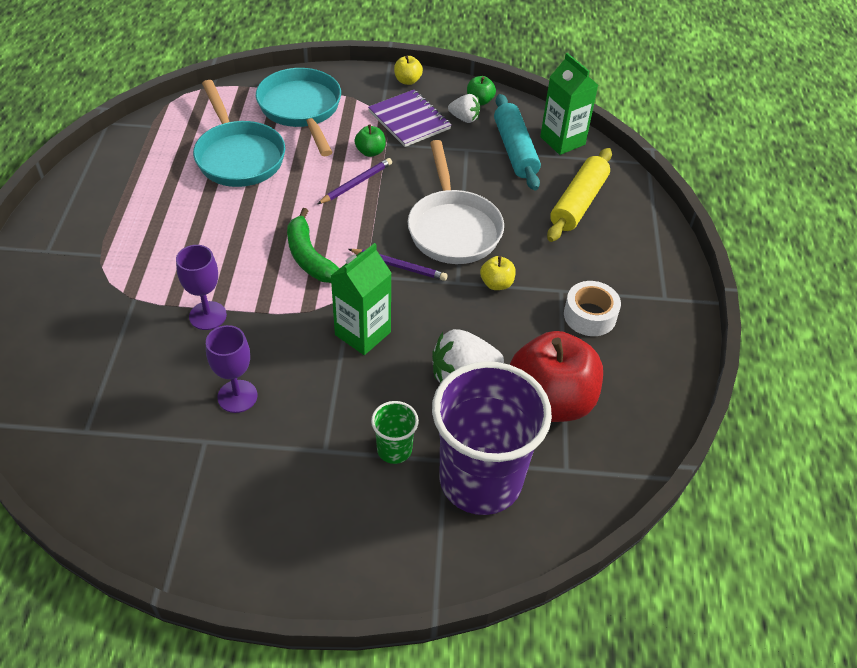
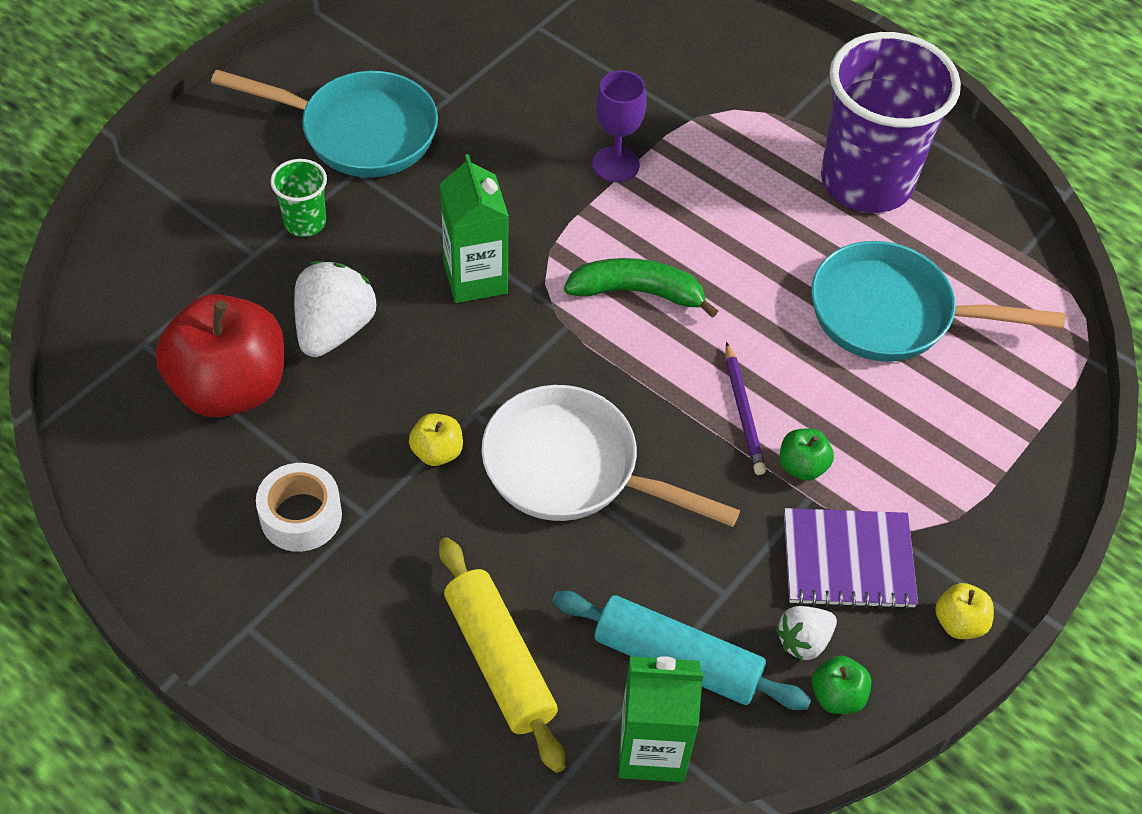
camera: 125 degrees right, 5 degrees up
purple goblet [206,325,257,413] -> none
turquoise pan [256,68,341,156] -> turquoise pan moved to [211,70,438,177]
purple pencil [348,249,448,281] -> none
purple cup [432,361,552,515] -> purple cup moved to [821,32,961,213]

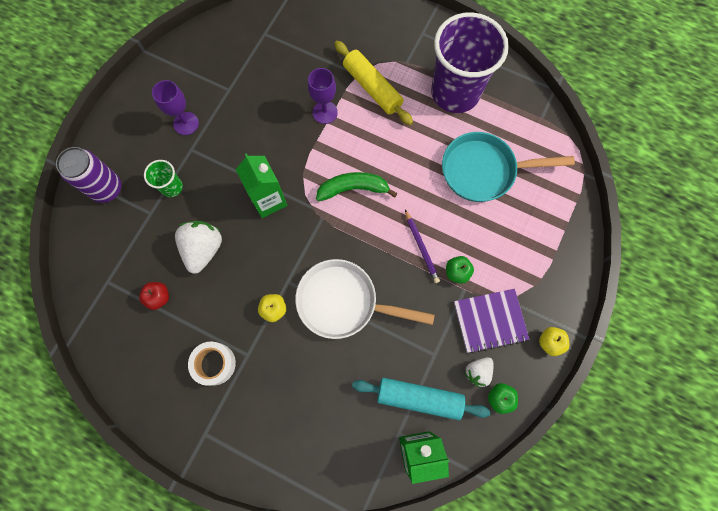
camera: 10 degrees left, 20 degrees up
red apple [156,294,284,418] -> red apple [139,282,169,310], size x0.43
turquoise pan [211,70,438,177] -> purple goblet [152,80,199,135]
yellow rolling pin [439,537,565,773] -> yellow rolling pin moved to [334,41,413,125]
none -> purple can [56,147,122,203]

